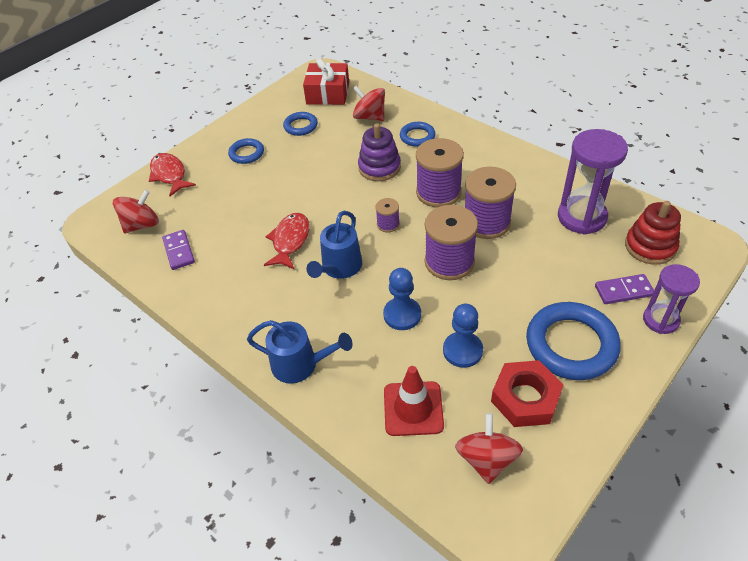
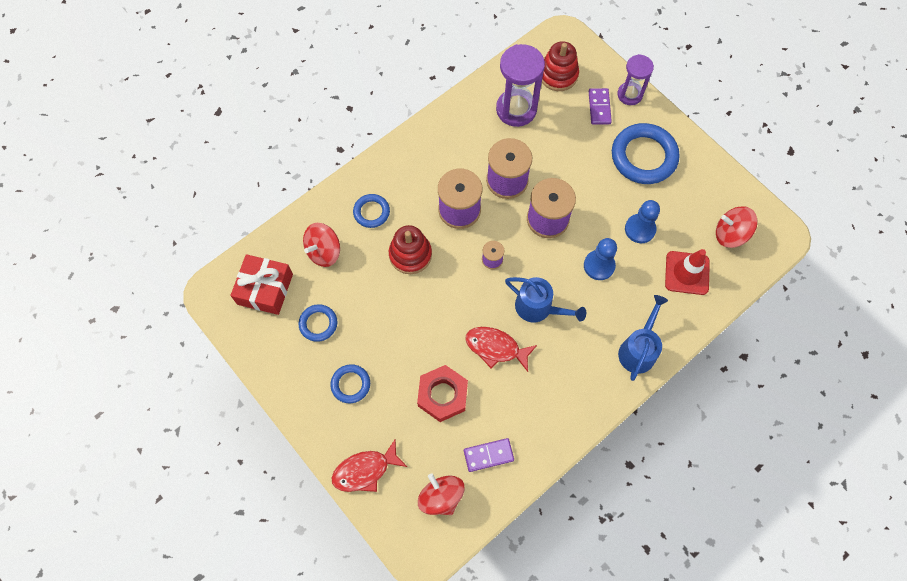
camera: 85 degrees left, 20 degrees up
purple stacking toy [358,123,401,181] -> red stacking toy [389,225,432,274]
red nut [491,360,564,427] -> red nut moved to [417,365,468,422]

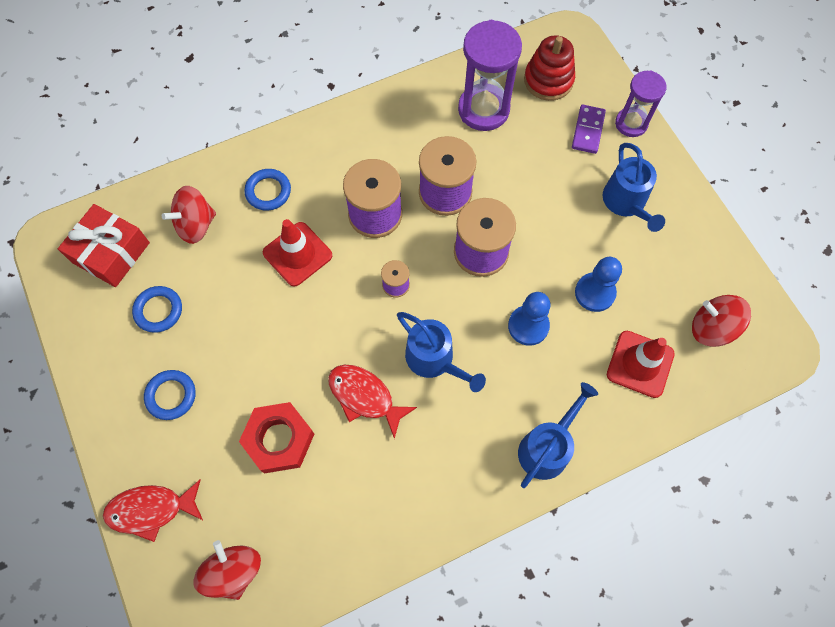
camera: 15 degrees right, 0 degrees up
red stacking toy [389,225,432,274] -> red traffic cone [263,219,332,286]
purple domino [464,438,514,472] -> none
blue ring [612,123,680,184] -> blue watering can [603,143,665,232]

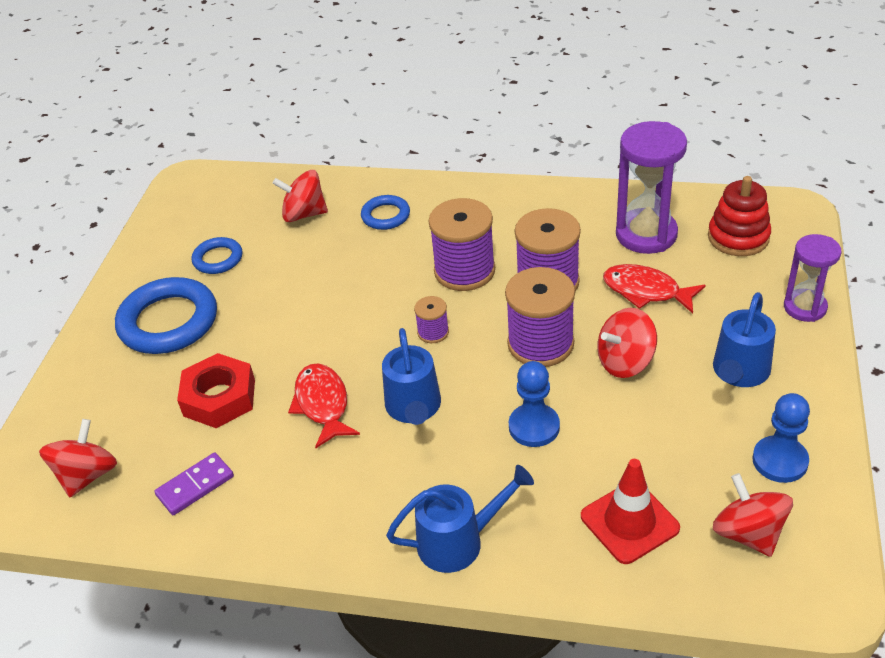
camera: 40 degrees right, 25 degrees down
red gift [58,204,150,287] -> none
red fish [103,480,203,542] -> red fish moved to [603,264,706,313]
blue ring [144,370,196,420] -> blue ring [115,277,217,354], size x1.88
red traffic cone [263,219,332,286] -> none
purple domino [572,105,606,154] -> purple domino moved to [154,453,234,515]
blue pawn [575,257,622,312] -> blue pawn moved to [752,393,810,483]
none -> red spinning top [597,308,657,378]

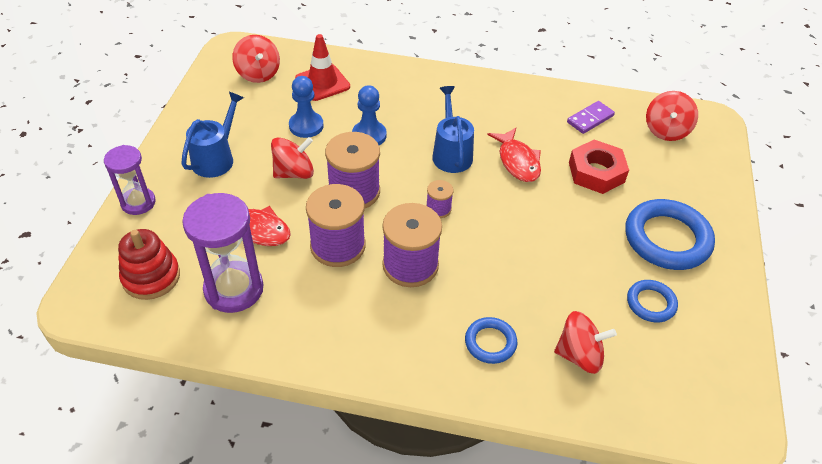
camera: 175 degrees right, 5 degrees up
blue watering can [386,465,534,573] -> none
blue pawn [752,393,810,483] -> blue pawn moved to [289,76,323,138]

